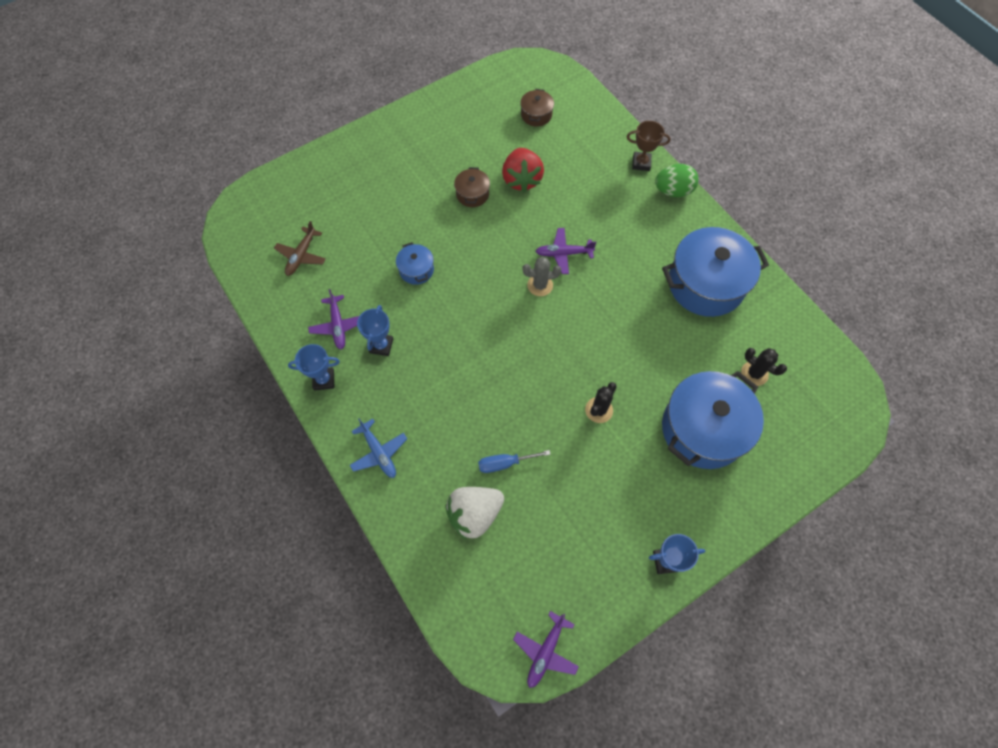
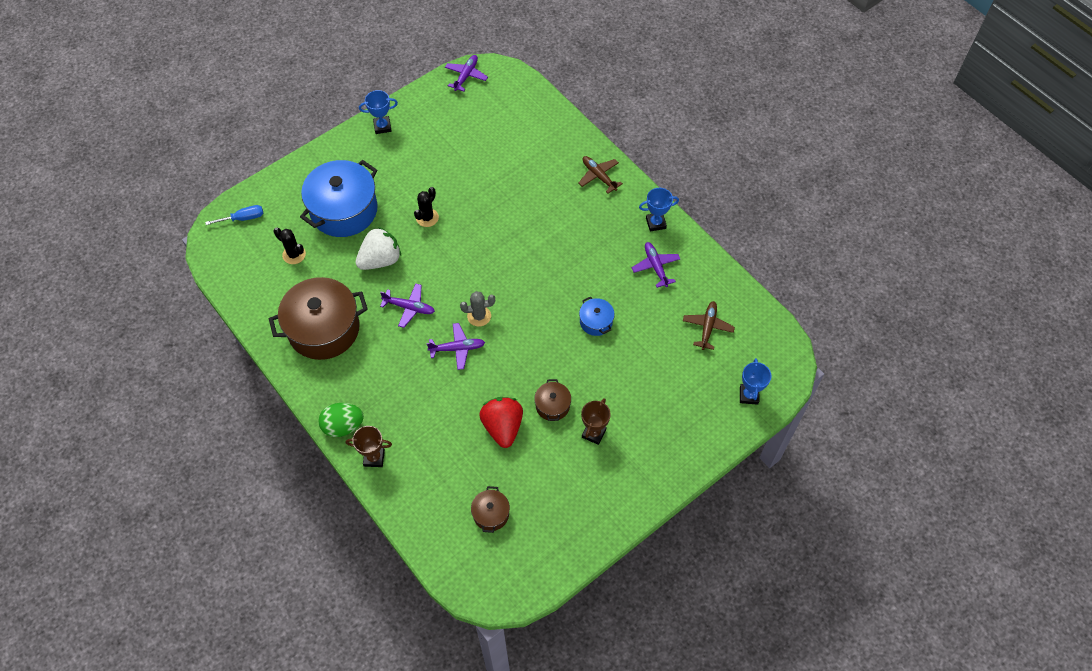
camera: 175 degrees right, 5 degrees down
blue plane [350,418,407,478] -> brown plane [578,156,623,193]
blue trophy [357,305,393,356] -> blue trophy moved to [740,358,772,405]
white strawberry [445,487,504,539] -> white strawberry moved to [355,227,401,270]
blue screwdriver [478,450,551,473] -> blue screwdriver moved to [205,205,263,225]
blue pot [662,227,769,317] -> brown pot [269,277,368,360]
none -> purple plane [380,283,435,328]
none -> brown trophy [581,398,611,445]

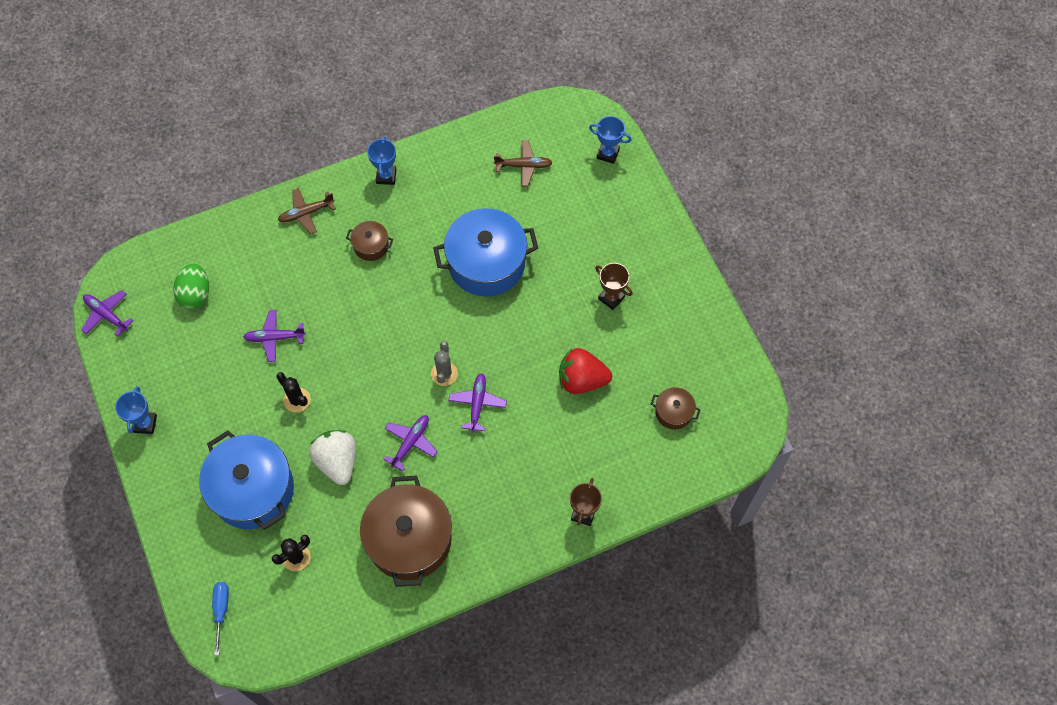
camera: 75 degrees left, 5 degrees up
green egg [318,403,364,437] -> green egg moved to [173,264,209,309]
brown pot [534,379,571,421] -> brown pot moved to [346,221,393,261]
blue pot [579,297,615,336] -> blue pot [433,208,538,297], size x2.17
purple plane [632,242,680,288] -> purple plane moved to [243,310,306,362]
brown plane [683,301,735,350] -> brown plane turned 150 degrees clockwise [494,140,553,186]

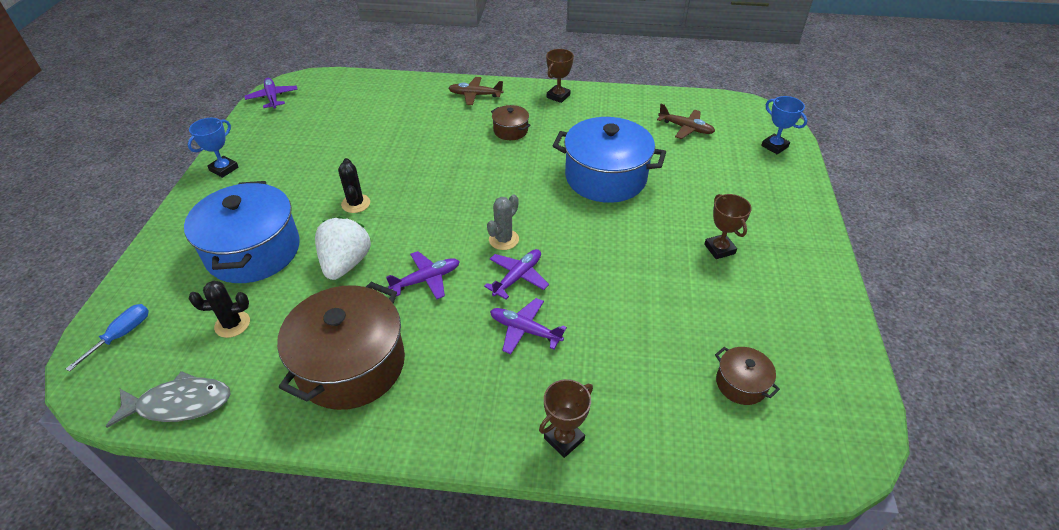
camera: 30 degrees right, 20 degrees down
green egg [173,264,209,309] -> none
purple plane [243,310,306,362] -> purple plane moved to [490,298,567,354]
blue trophy [367,136,397,185] -> brown trophy [546,49,574,103]
red strawberry [559,348,612,394] -> none
none -> grey fish [106,371,231,428]

